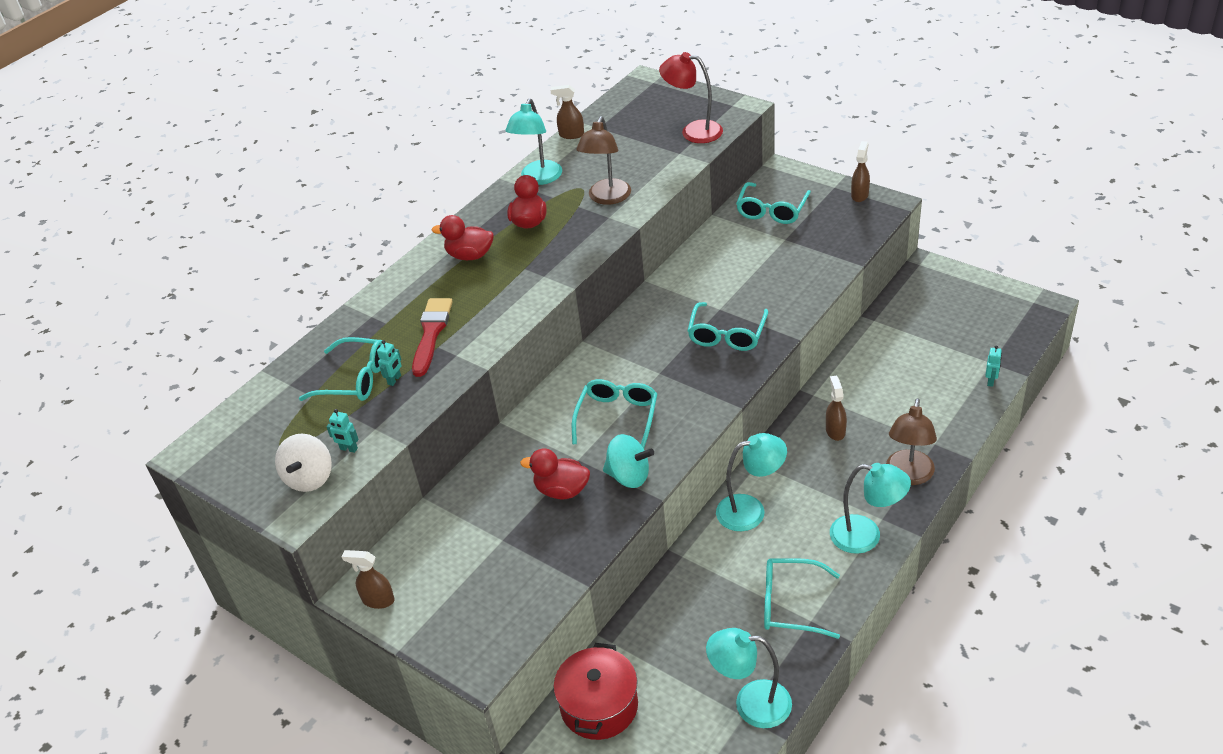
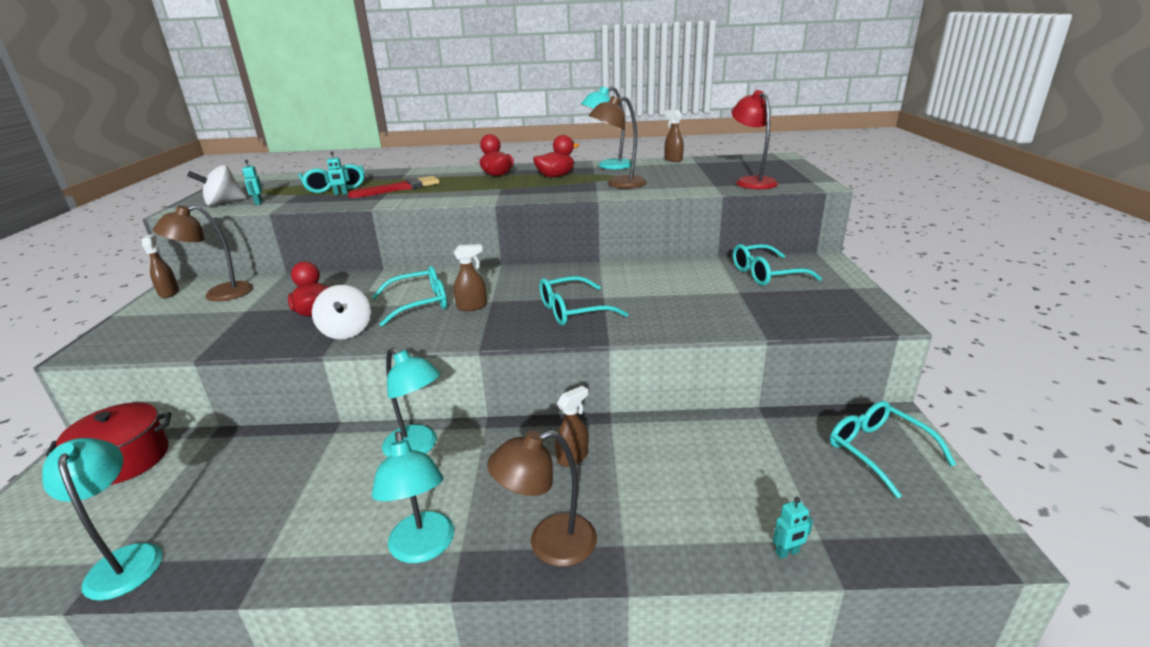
camera: 50 degrees right, 15 degrees down
turquoise spinning top [603,434,654,488] -> white spinning top [312,285,371,339]
turquoise glasses [764,558,840,639] -> turquoise glasses moved to [830,401,956,498]
brown spray bottle [851,141,870,202] -> brown spray bottle moved to [454,244,487,311]
none -> brown lamp [153,205,253,301]

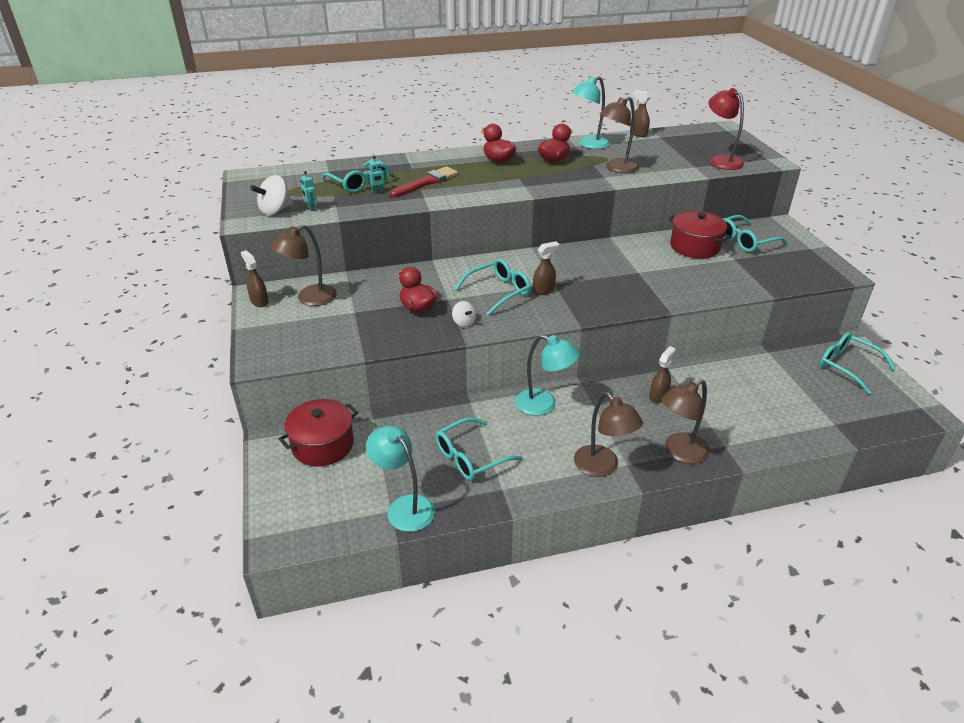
camera: 15 degrees left, 10 degrees up
white spinning top [312,285,371,339] -> white spinning top [452,301,476,327], size x0.59
turquoise lamp [372,431,454,563] -> brown lamp [574,392,643,477]
turquoise glasses [540,276,628,326] -> turquoise glasses moved to [435,417,522,480]
turquoise robot [773,497,813,559] -> none
none -> red pot [668,211,731,258]

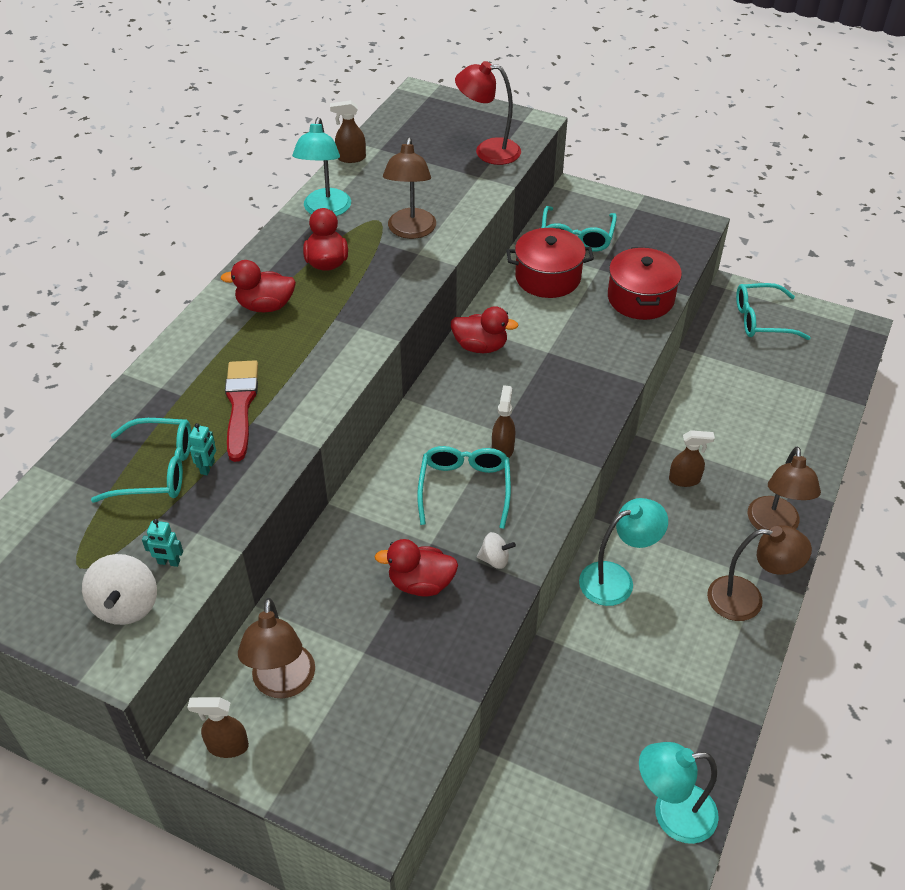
camera: 50 degrees left, 10 degrees up
red pot [279,399,358,466] -> red pot moved to [608,247,682,320]
turquoise glasses [435,417,522,480] -> none
brown spray bottle [649,346,676,403] -> brown spray bottle turned 105 degrees clockwise [669,430,715,487]
none -> red duck [451,306,518,353]

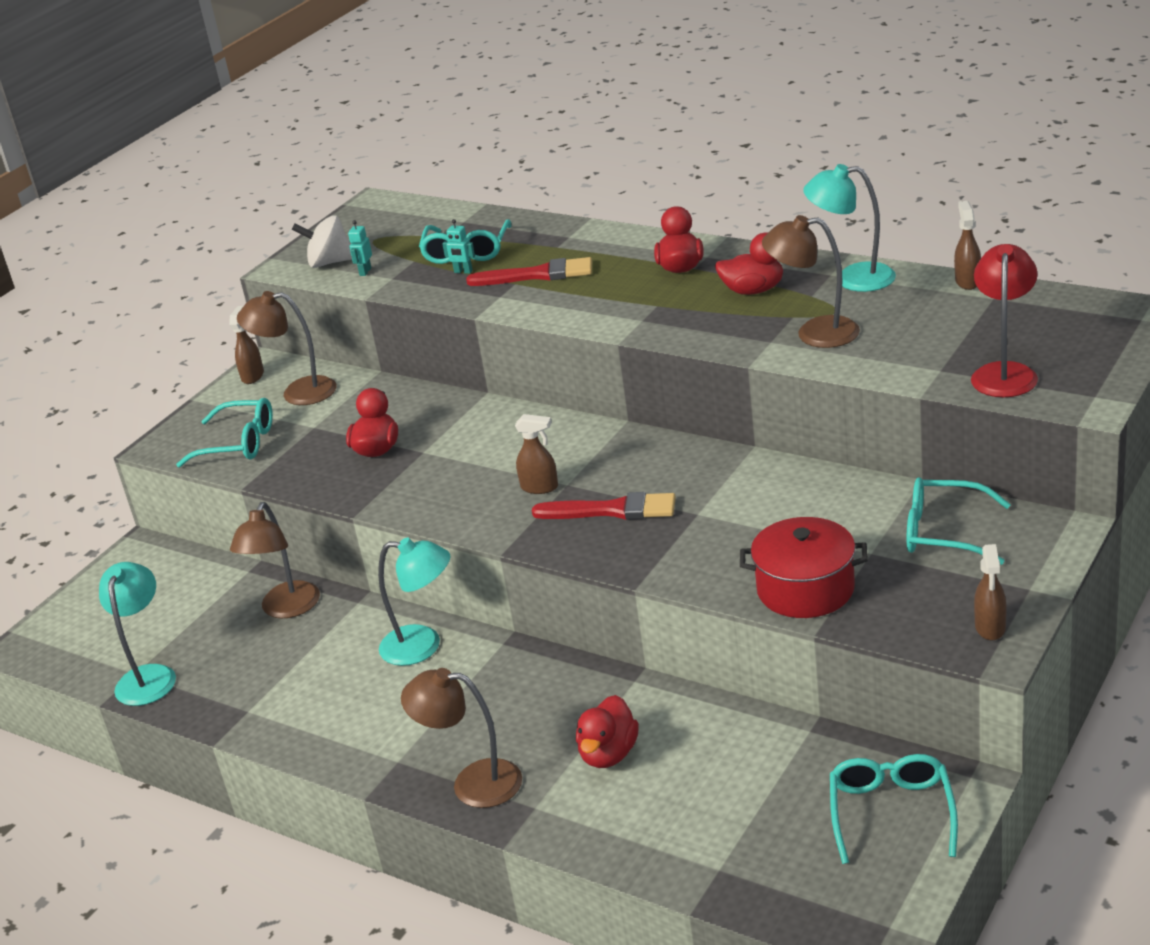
camera: 100 degrees right, 15 degrees down
turquoise glasses [417,446,511,529] -> turquoise glasses moved to [176,398,273,468]
red duck [451,306,518,353] -> red duck moved to [576,695,639,768]
white spinning top [477,532,516,569] -> none
red pot [506,228,594,298] -> none
turquoise lamp [579,498,668,606] -> turquoise lamp turned 60 degrees counterclockwise [378,538,450,666]
brown spray bottle [669,430,715,487] -> brown spray bottle moved to [974,544,1007,641]
brown lamp [707,525,812,621] -> brown lamp moved to [230,502,320,619]
none -> red brush [532,492,676,520]

